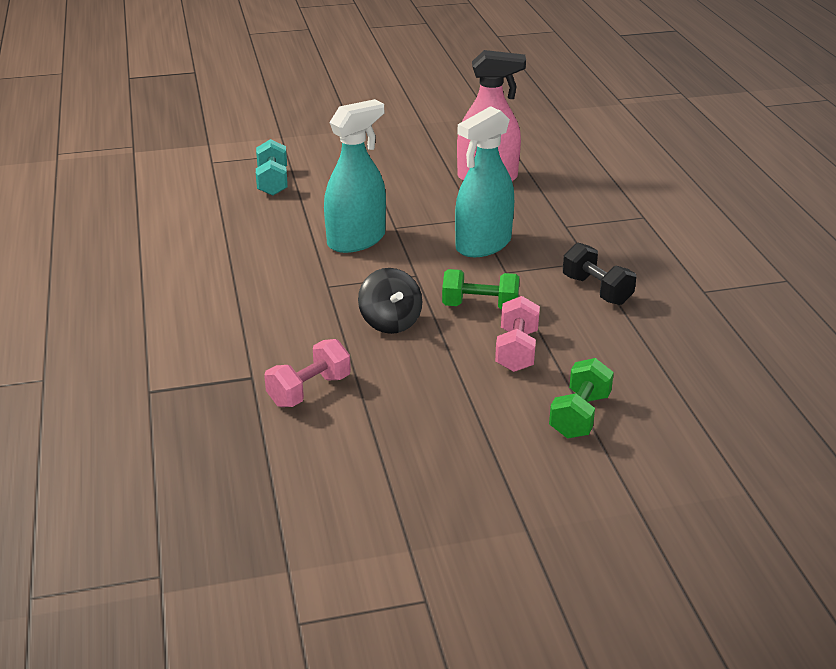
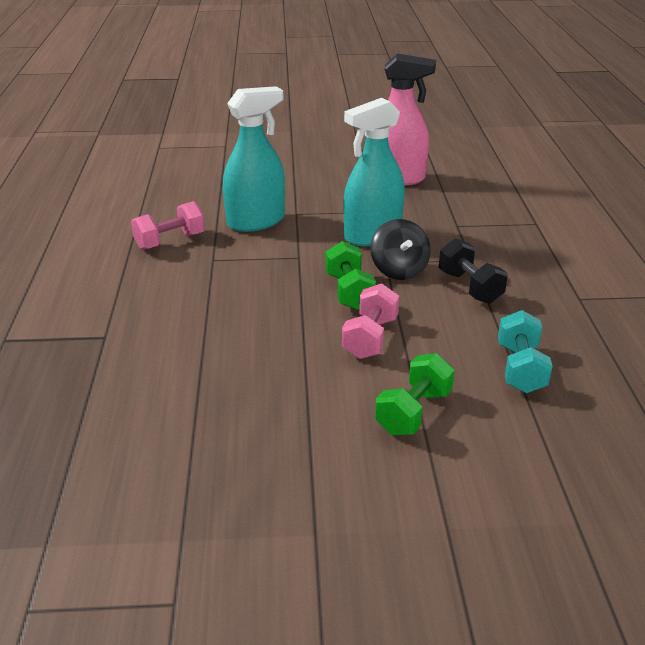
camera: 10 degrees right, 0 degrees up
turquoise dumbbell [256,139,288,196] -> turquoise dumbbell moved to [498,310,552,393]
pink dumbbell [264,339,351,407] -> pink dumbbell moved to [131,201,205,250]
black spinning top [358,268,422,334] -> black spinning top moved to [371,219,431,280]
green dumbbell [442,269,520,310] -> green dumbbell turned 60 degrees clockwise [325,241,376,310]

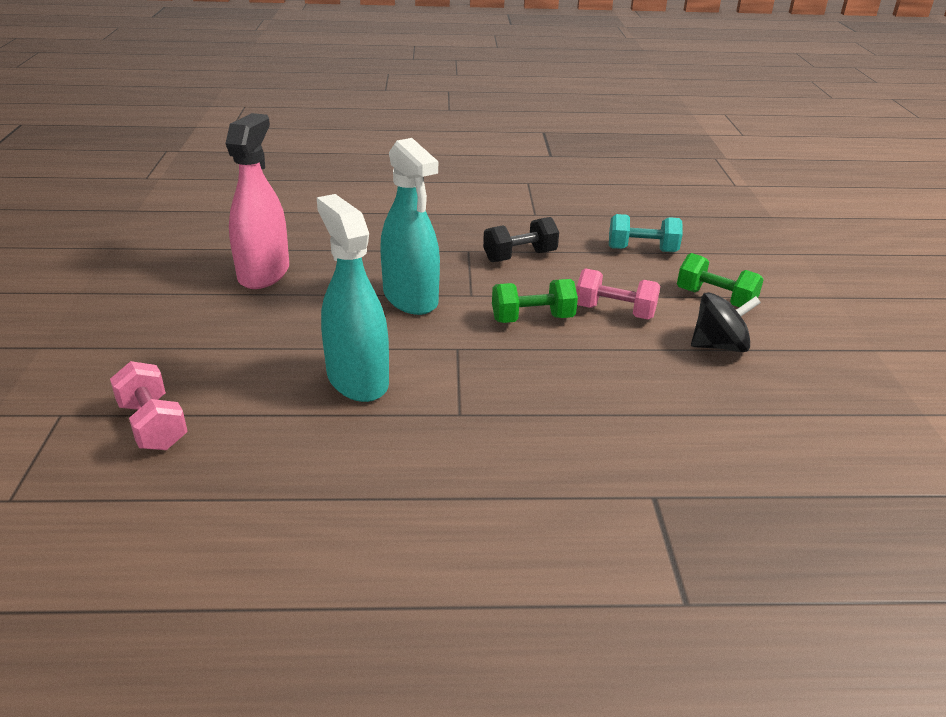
camera: 90 degrees left, 0 degrees up
pink dumbbell [131,201,205,250] -> pink dumbbell moved to [110,361,188,450]
black spinning top [371,219,431,280] -> black spinning top moved to [691,292,761,352]

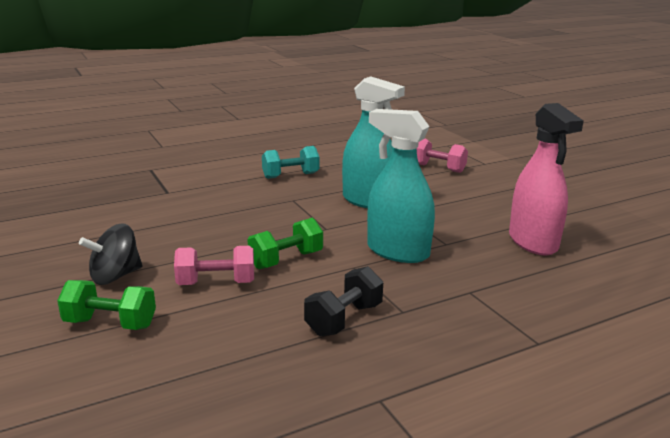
camera: 155 degrees right, 10 degrees down
turquoise dumbbell [609,214,683,252] -> turquoise dumbbell moved to [262,146,319,179]

